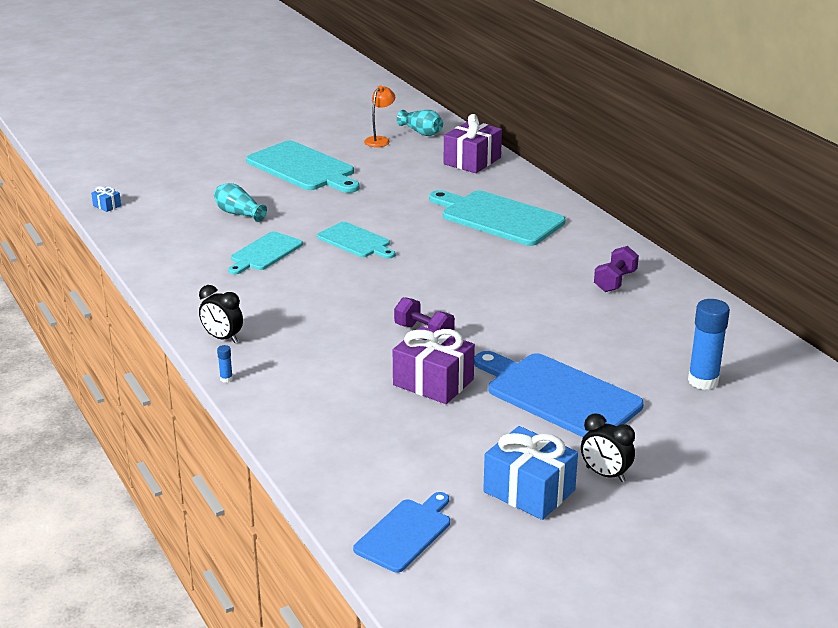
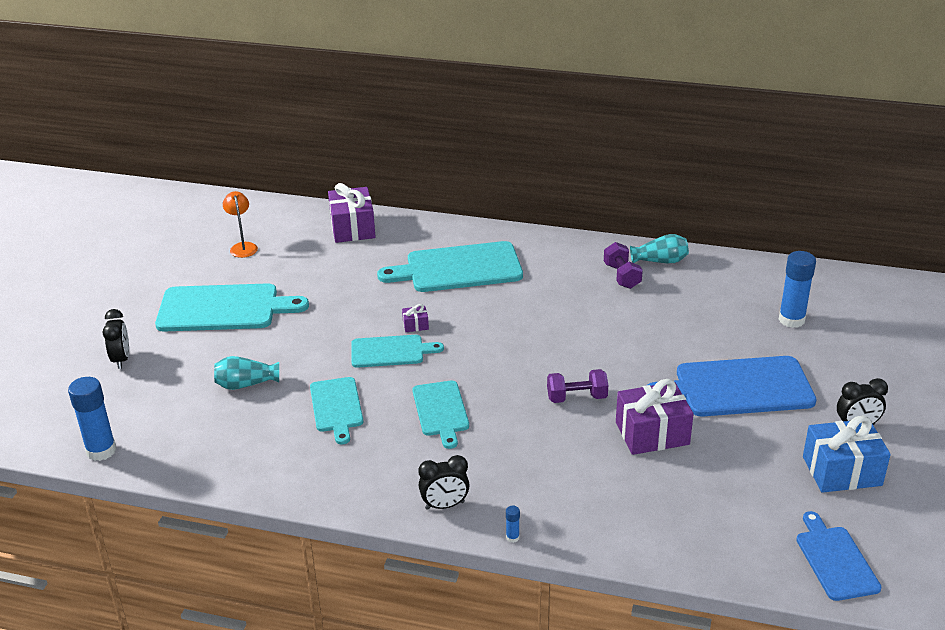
camera: 45 degrees left, 5 degrees up
blue gift [91,186,121,212] -> blue glue stick [68,377,117,461]
turquoise vase [397,110,443,136] -> turquoise vase moved to [630,234,689,263]
none -> black clock [103,309,129,369]
none -> purple gift [402,304,429,332]
none -> turquoise cutting board [413,381,469,449]

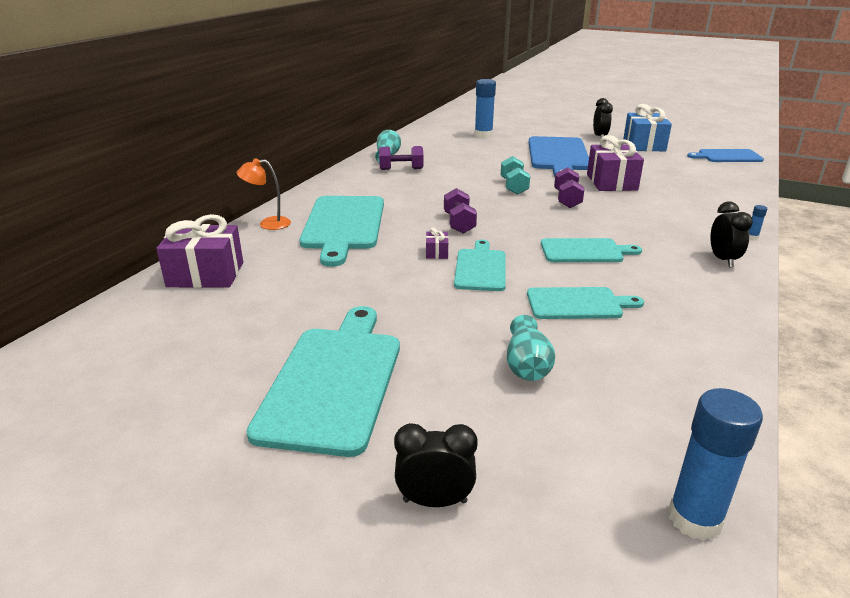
camera: 80 degrees left, 5 degrees down
orange lamp [223,191,258,258] -> orange lamp moved to [237,158,291,230]
none -> purple dumbbell [444,188,477,234]
none -> turquoise dumbbell [501,156,530,195]

